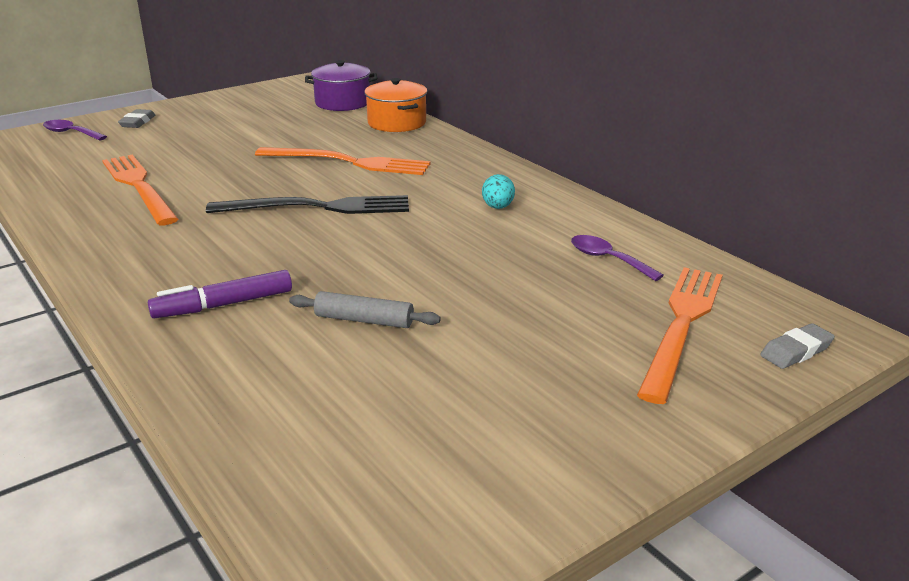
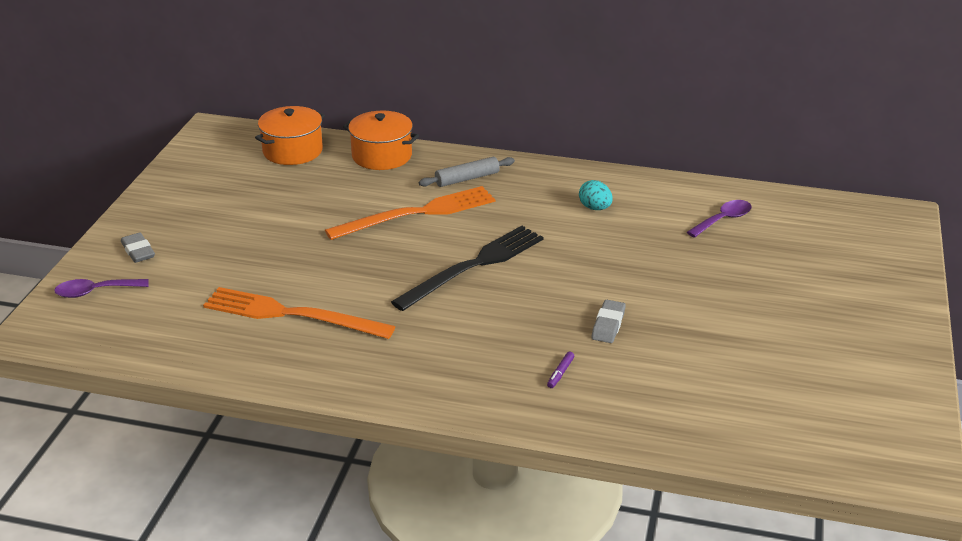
camera: 40 degrees left, 5 degrees up
purple marker [148,270,292,318] -> purple marker [547,352,574,388], size x0.45
grey rolling pin [289,291,441,328] -> grey rolling pin moved to [419,157,515,187]
purple pot [305,60,377,111] -> orange pot [255,106,325,165]
purple spoon [571,235,664,281] -> purple spoon turned 135 degrees clockwise [687,200,752,238]
orange fork [637,267,723,404] -> none
grey eraser [760,323,835,369] -> grey eraser moved to [592,300,626,343]

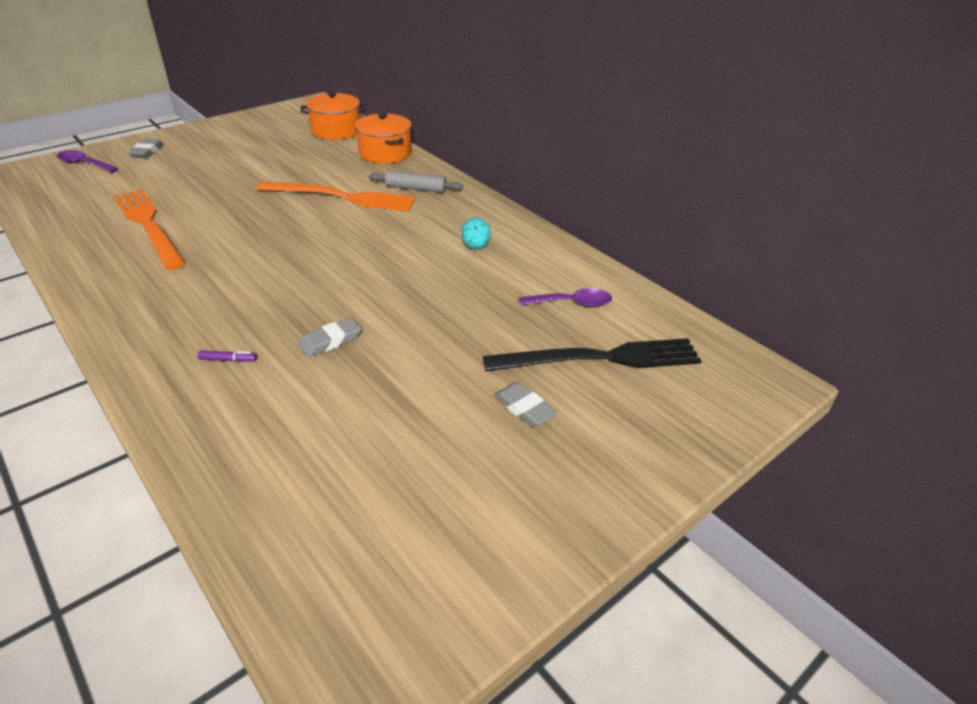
camera: 35 degrees right, 5 degrees up
black fork [391,226,544,311] -> black fork moved to [483,338,701,371]
purple marker [547,352,574,388] -> purple marker turned 150 degrees counterclockwise [198,350,257,362]
none -> grey eraser [494,382,557,427]

